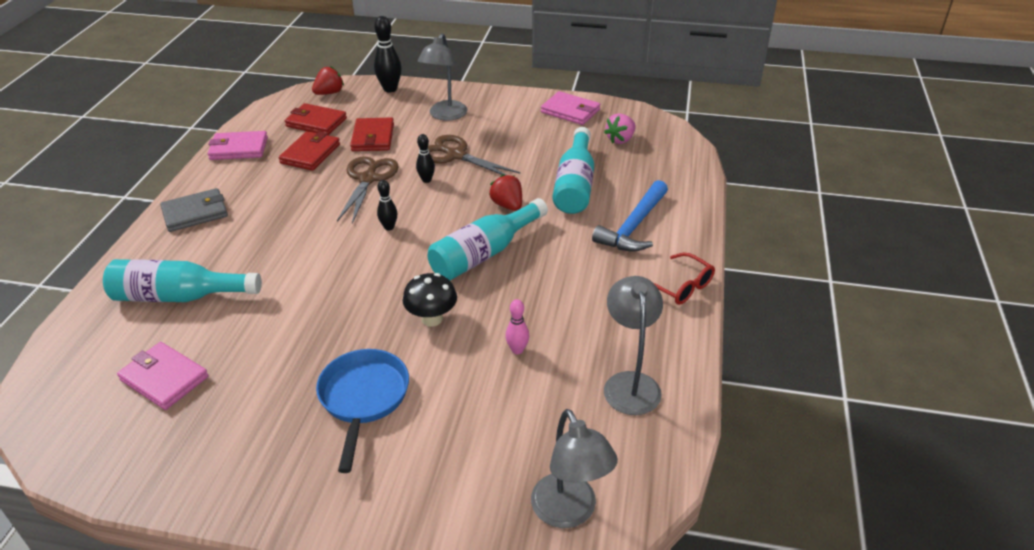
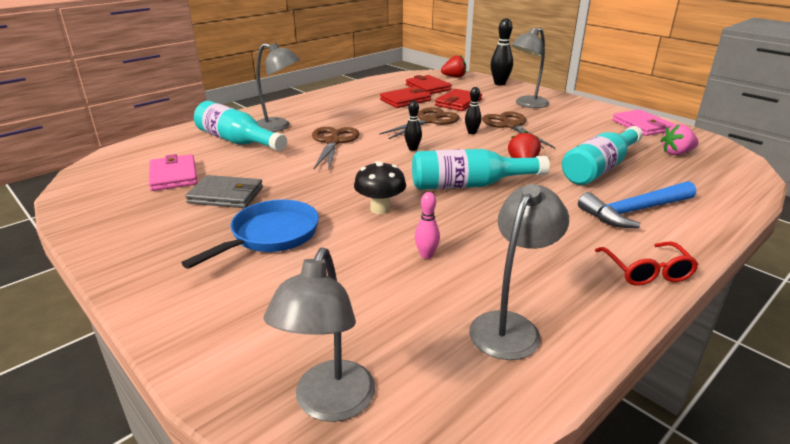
camera: 35 degrees right, 10 degrees down
grey wallet [160,188,228,232] -> grey wallet moved to [185,175,263,208]
pink wallet [208,131,268,160] -> none
none -> grey lamp [256,43,300,132]
none -> brown scissors [312,127,359,169]

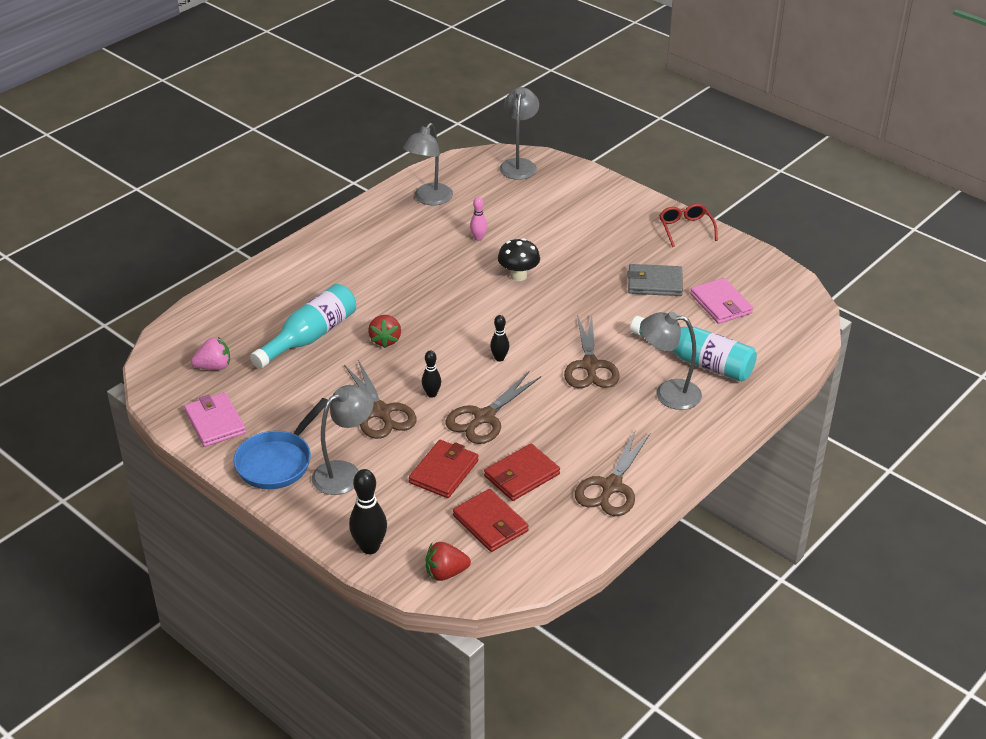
camera: 175 degrees right, 10 degrees up
blue pan [182,199,319,269] -> blue pan moved to [233,398,328,489]
turquoise bottle [412,149,550,190] -> none
blue hammer [578,181,696,228] -> none
red glasses [595,241,699,286] -> red glasses moved to [659,203,718,247]
none -> brown scissors [575,429,651,516]

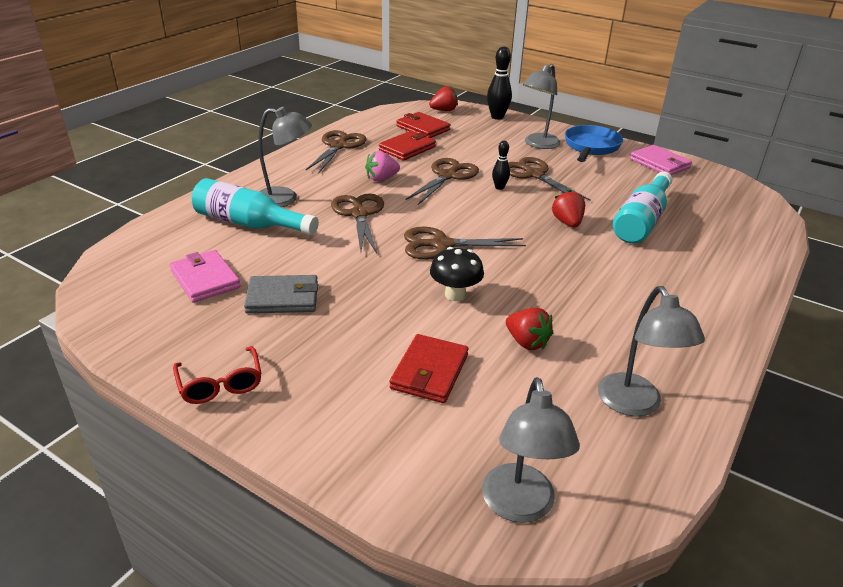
camera: 170 degrees right, 5 degrees down
pink strawberry [191,337,230,370] -> pink strawberry moved to [365,151,400,181]
grey lamp [403,123,453,205] -> grey lamp turned 150 degrees clockwise [598,286,705,417]
red wallet [409,440,479,498] -> red wallet moved to [390,334,469,403]
pink bowling pin [470,197,487,241] -> red strawberry [506,308,553,350]
black bowling pin [490,315,509,362] -> none
none -> brown scissors [404,227,526,260]

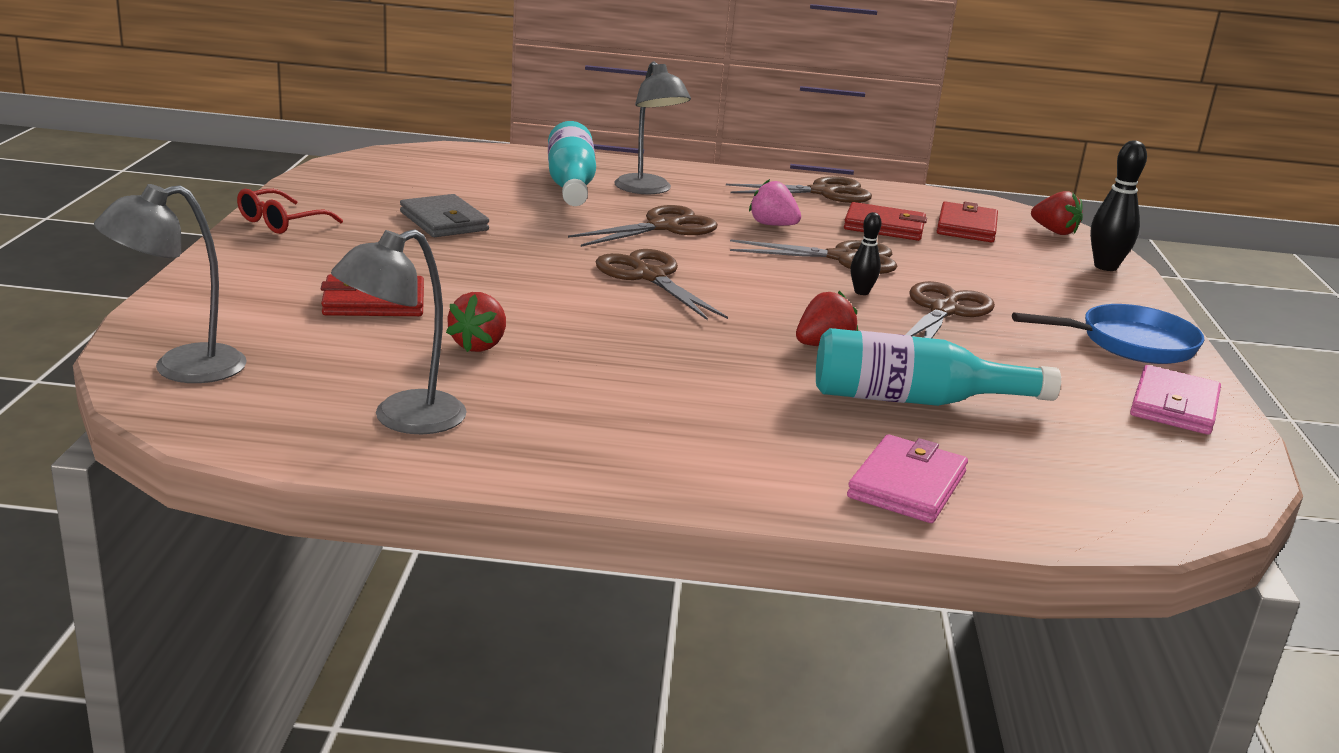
camera: 60 degrees right, 10 degrees down
pink wallet [170,250,241,303] -> pink wallet moved to [847,434,968,523]
black mushroom [430,247,484,301] -> none
grey lamp [523,64,561,149] -> none

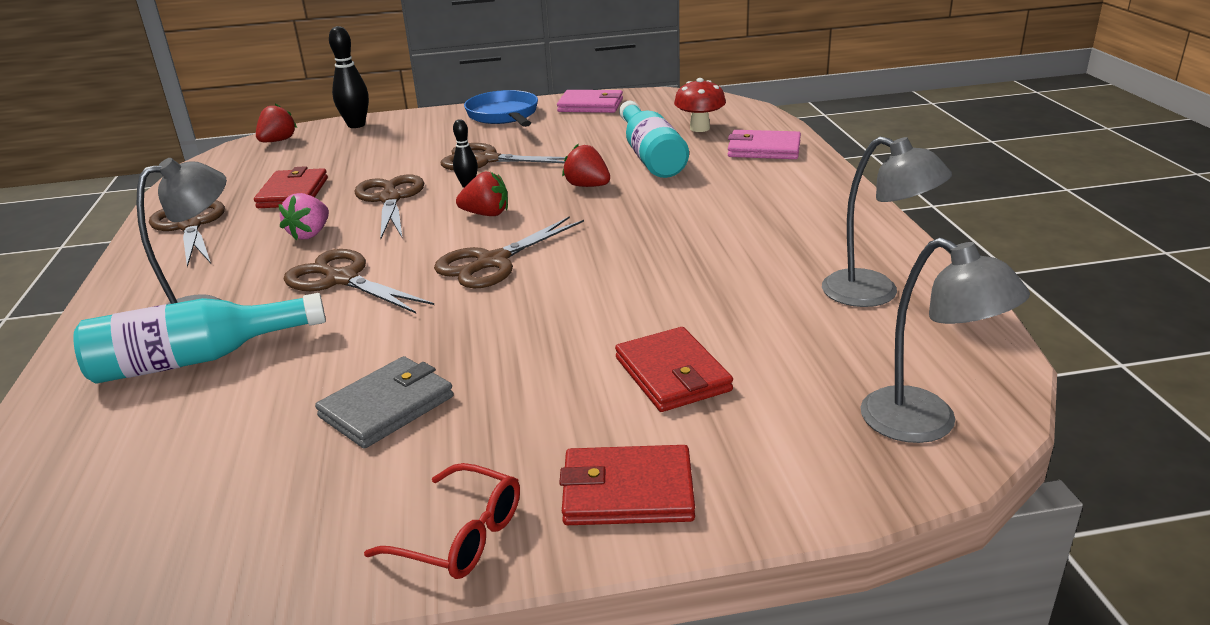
camera: 100 degrees left, 5 degrees up
red strawberry [446,292,506,352] -> red strawberry moved to [456,172,508,216]
red wallet [937,201,998,242] -> red wallet moved to [559,445,695,525]
none -> red mushroom [674,78,726,132]

